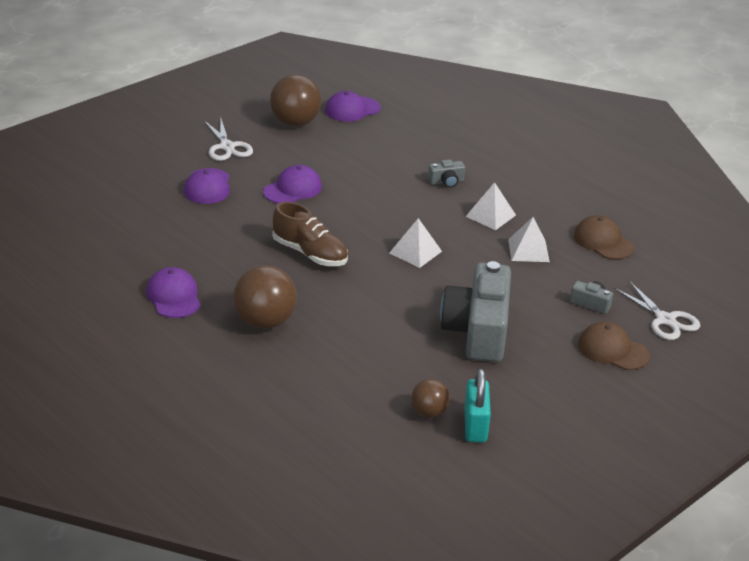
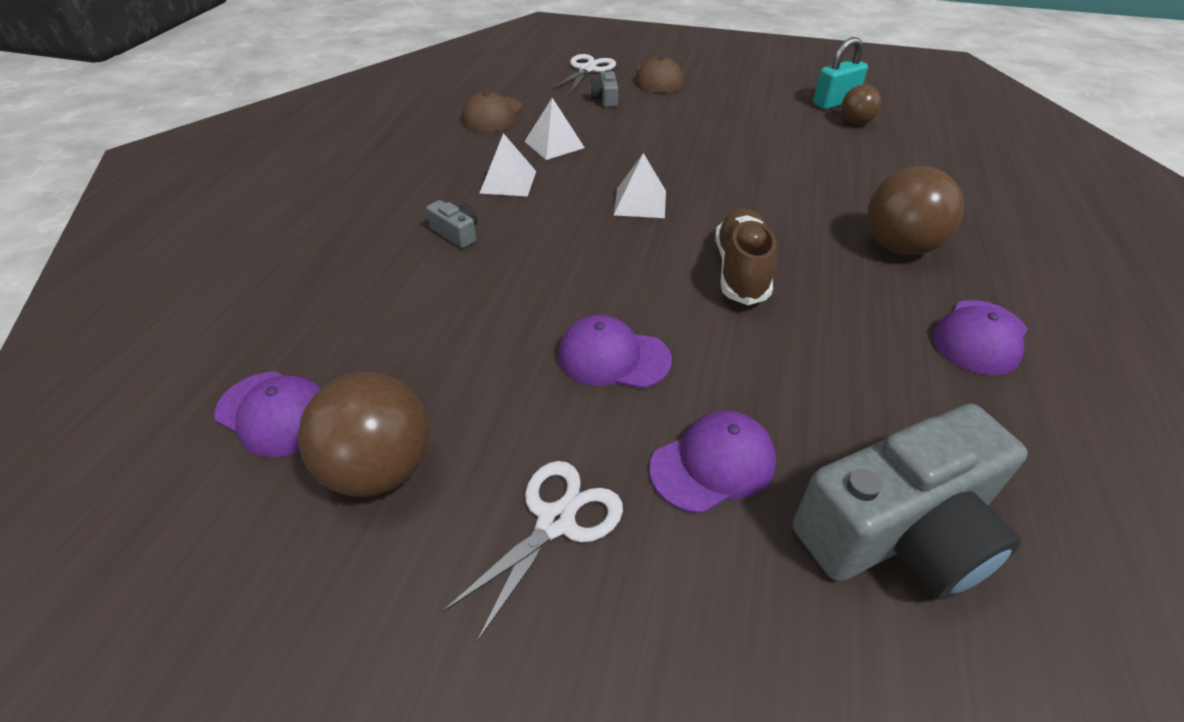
camera: 120 degrees left, 10 degrees up
grey camera [440,261,511,362] -> grey camera moved to [793,404,1028,600]

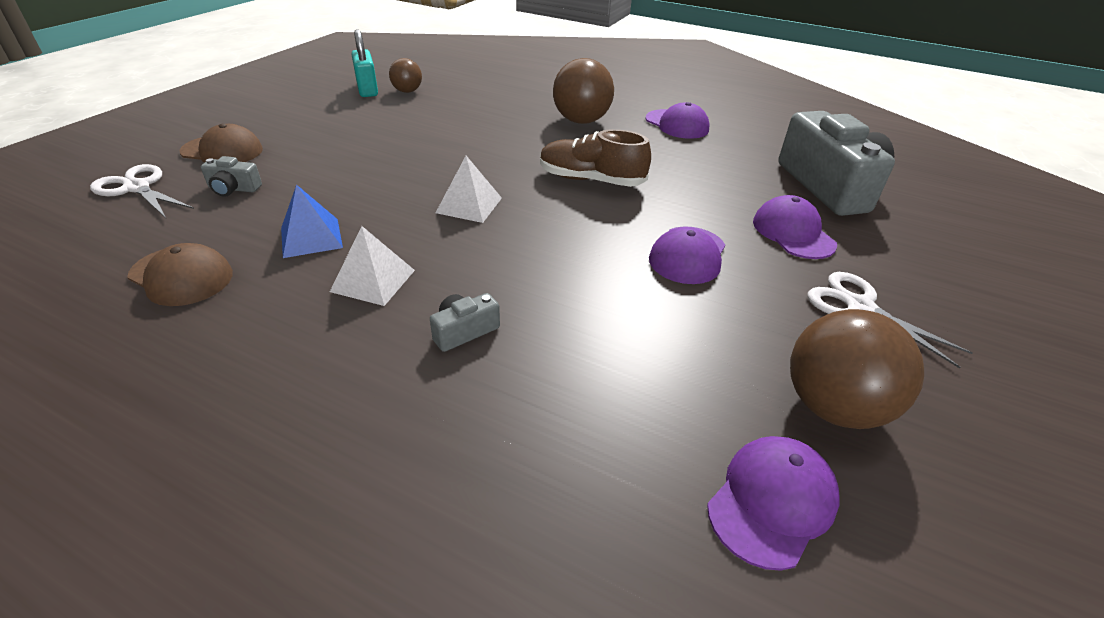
camera: 80 degrees left, 5 degrees down
white pyramid [524,98,585,160] -> blue pyramid [281,185,343,258]

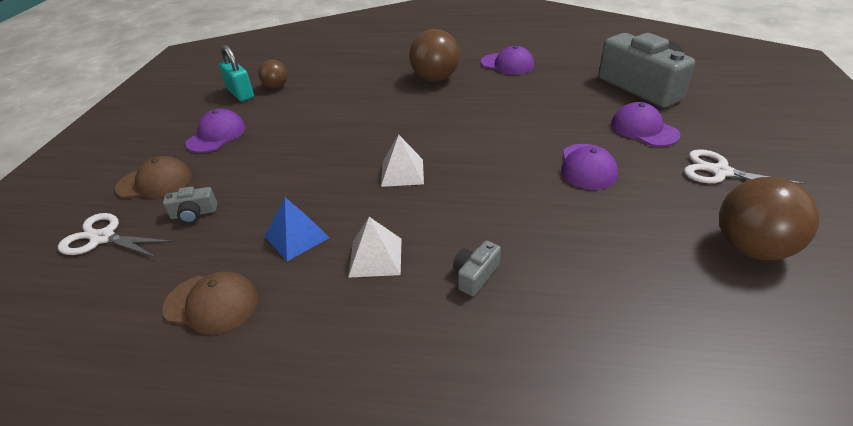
camera: 15 degrees left, 0 degrees up
brown shoe [540,129,651,187] -> none
purple cap [707,436,840,571] -> purple cap moved to [185,109,246,153]

